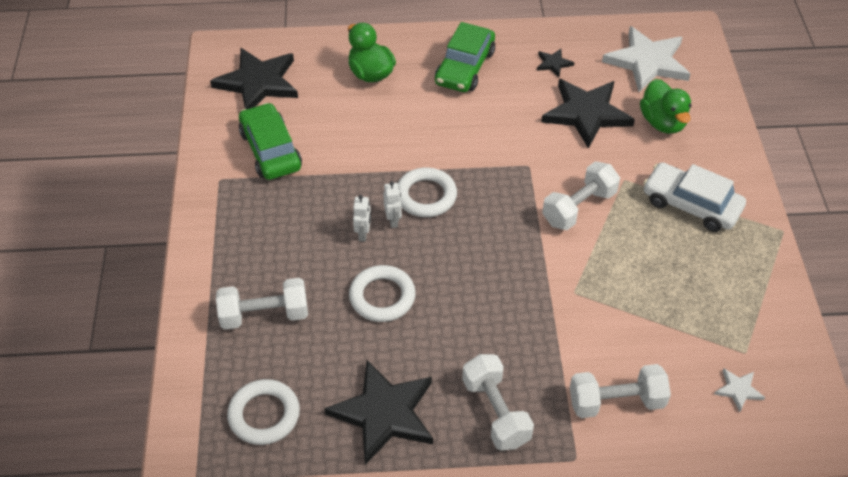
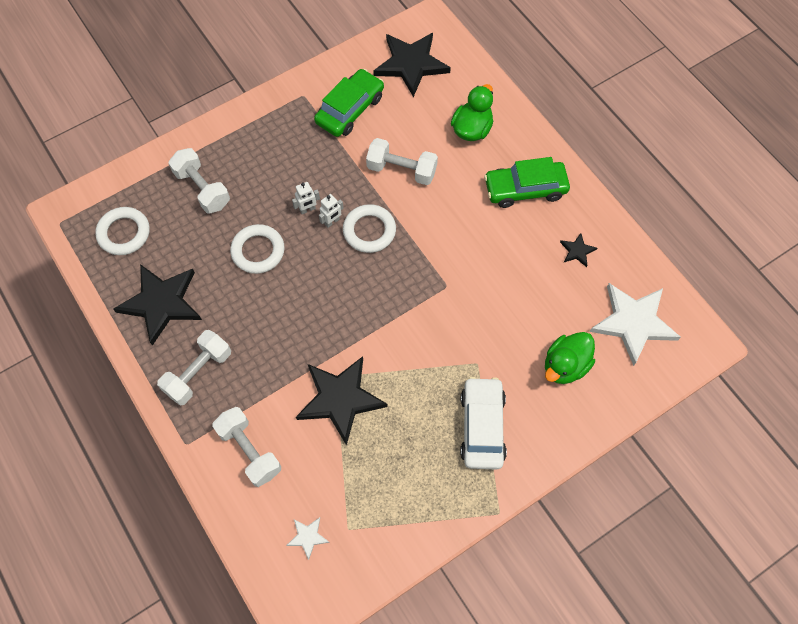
camera: 60 degrees right, 15 degrees up
black star [541,79,635,149] -> black star moved to [296,356,388,445]
white dumbbell [542,161,620,230] -> white dumbbell moved to [366,138,438,185]

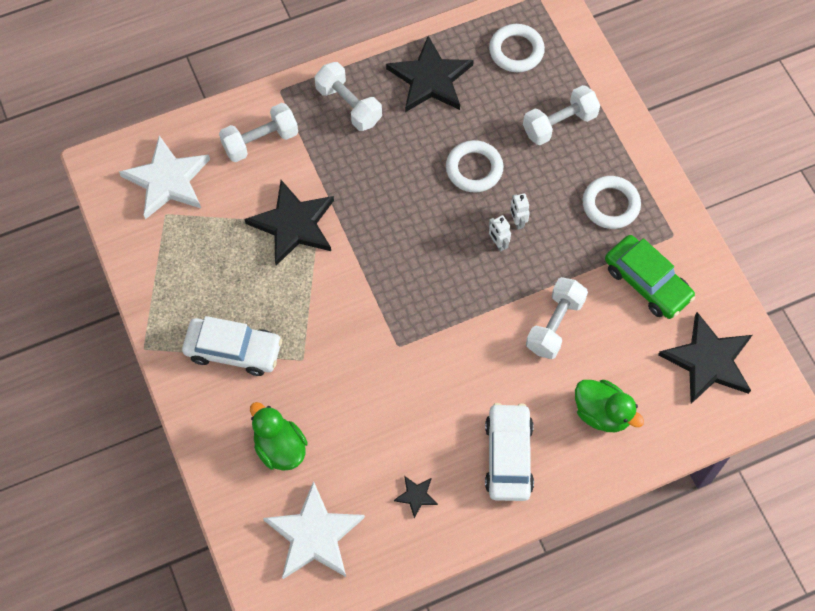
camera: 100 degrees right, 0 degrees up
white star [286,517,330,560] -> white star [119,135,210,219], size x2.27
white ring [343,204,396,253] -> white ring moved to [583,176,641,229]
green car [484,157,570,208] -> white car [485,403,534,501]

